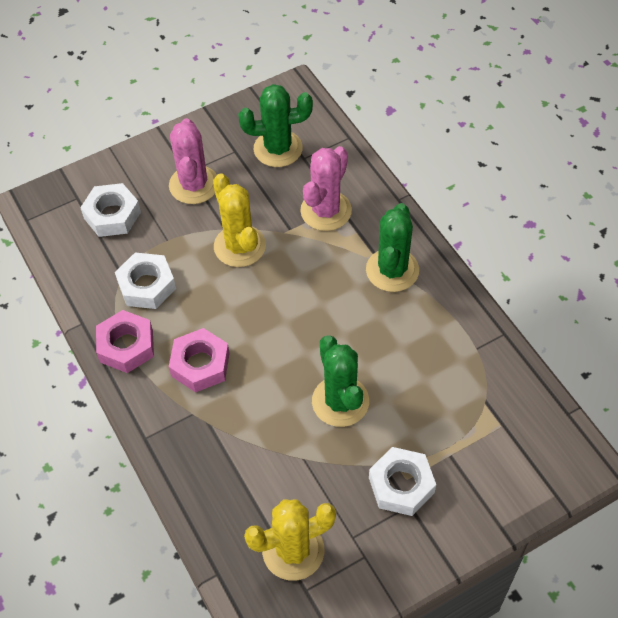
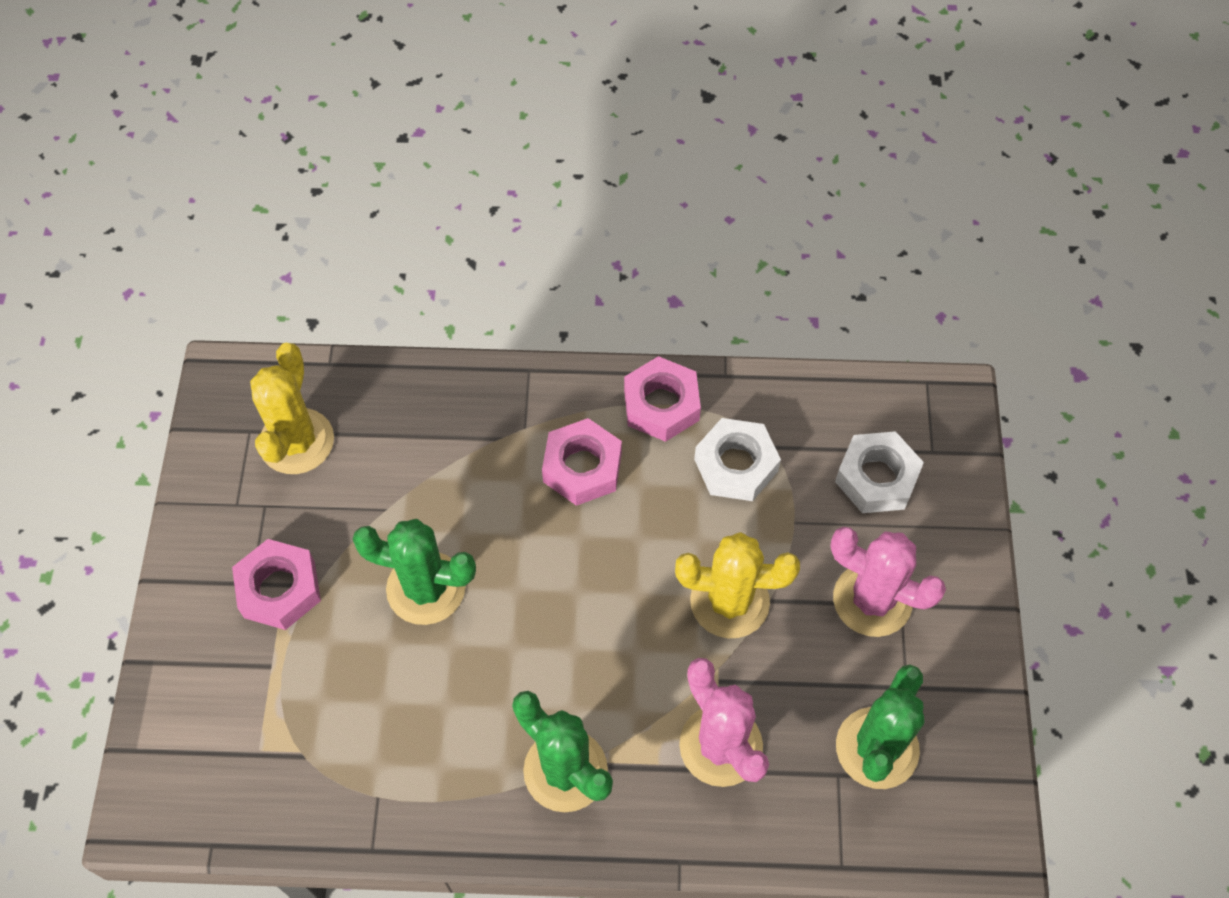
camera: 120 degrees right, 5 degrees up
white nut [369,447,436,516] -> pink nut [232,539,321,630]

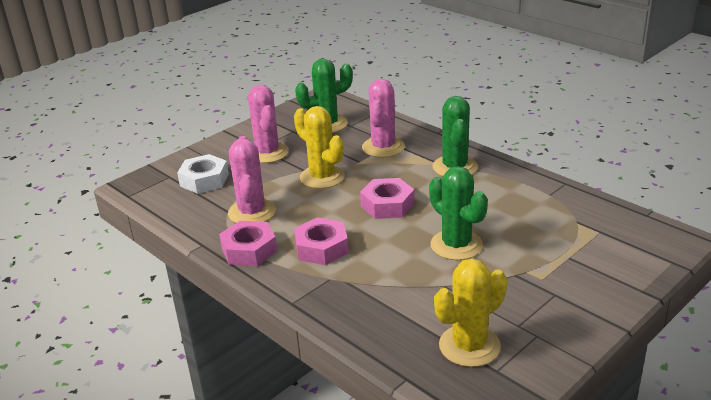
camera: 135 degrees left, 30 degrees down
pink nut [232,539,321,630] -> pink nut moved to [360,178,414,219]
white nut [694,418,781,501] -> pink cactus [228,136,276,223]

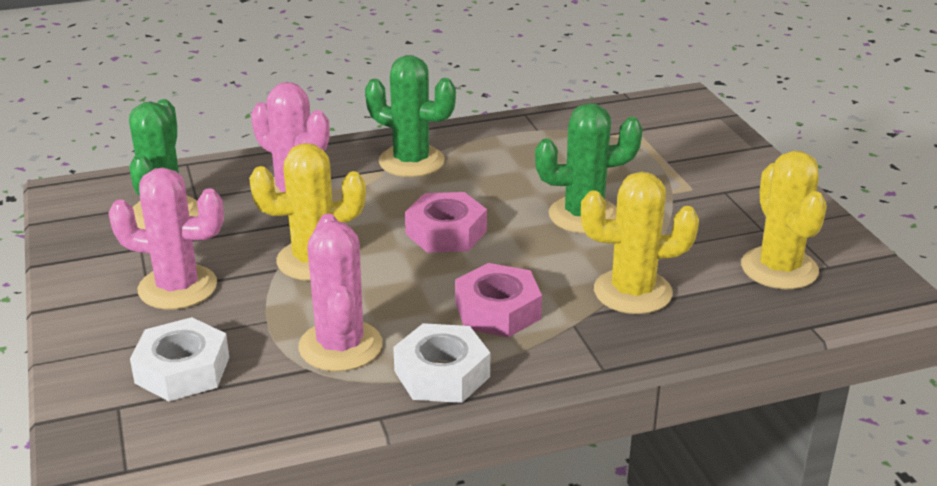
camera: 65 degrees left, 0 degrees up
pink nut [219,221,277,266] -> white nut [393,323,490,403]
pink cactus [228,136,276,223] -> pink cactus turned 60 degrees clockwise [298,213,382,372]
none -> yellow cactus [581,172,699,314]

